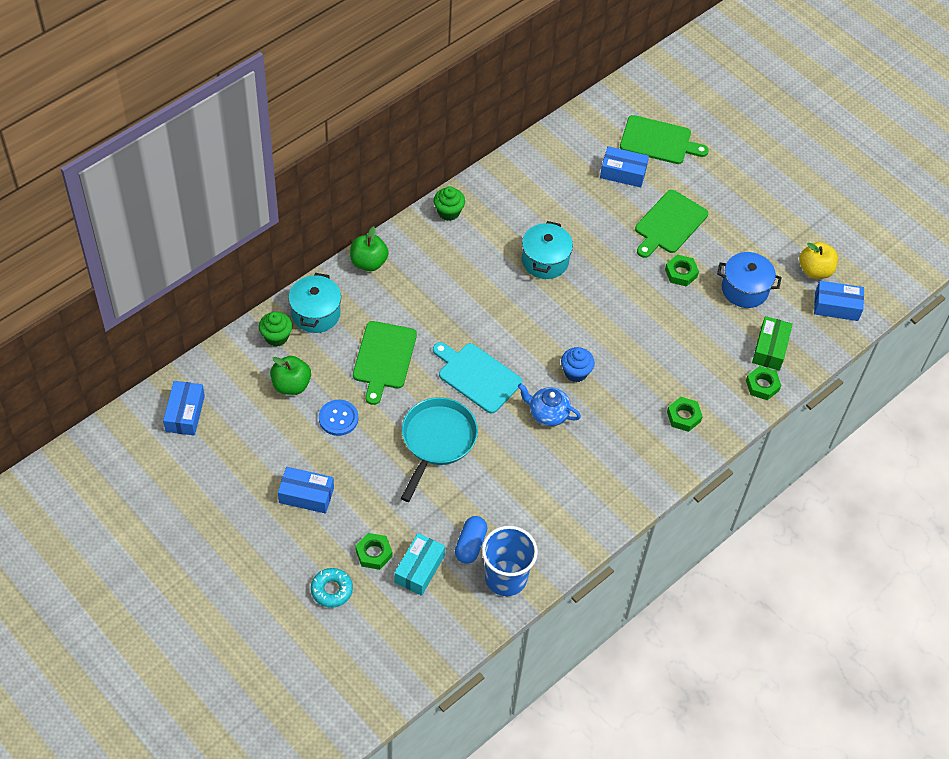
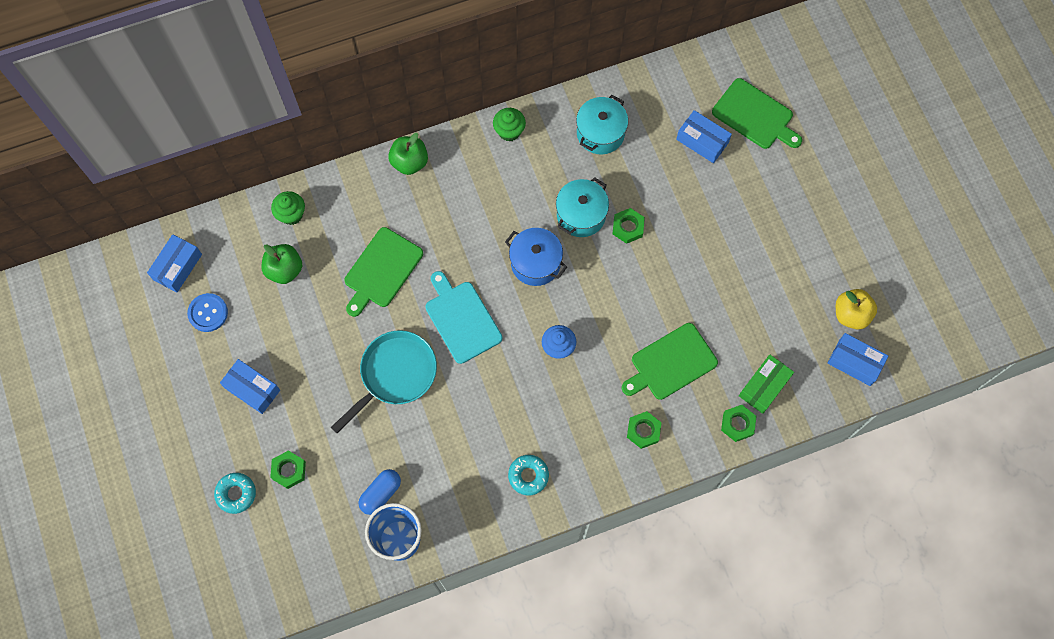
camera: 25 degrees right, 15 degrees up
turquoise pot [289,273,341,333] -> turquoise pot moved to [576,95,628,154]
blue button [319,400,358,436] -> blue button moved to [187,293,228,332]
turquoise box [394,533,445,596] -> none
blue teapot [518,383,581,426] -> none
green cutting board [635,190,708,258] -> green cutting board moved to [622,323,718,400]
green nut [665,254,699,287] -> green nut moved to [613,208,645,244]
blue pot [717,252,782,308] -> blue pot moved to [505,228,567,286]
none -> turquoise donut [508,455,549,496]

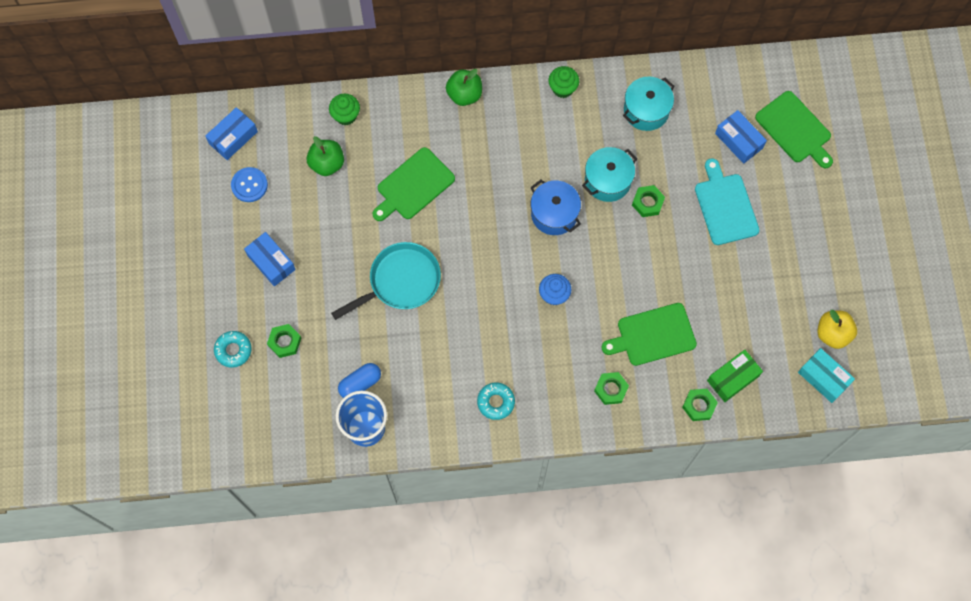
camera: 15 degrees right, 0 degrees up
turquoise cutting board [425,271,502,364] -> turquoise cutting board moved to [695,158,759,245]
blue box [828,333,888,386] -> turquoise box [798,348,855,403]

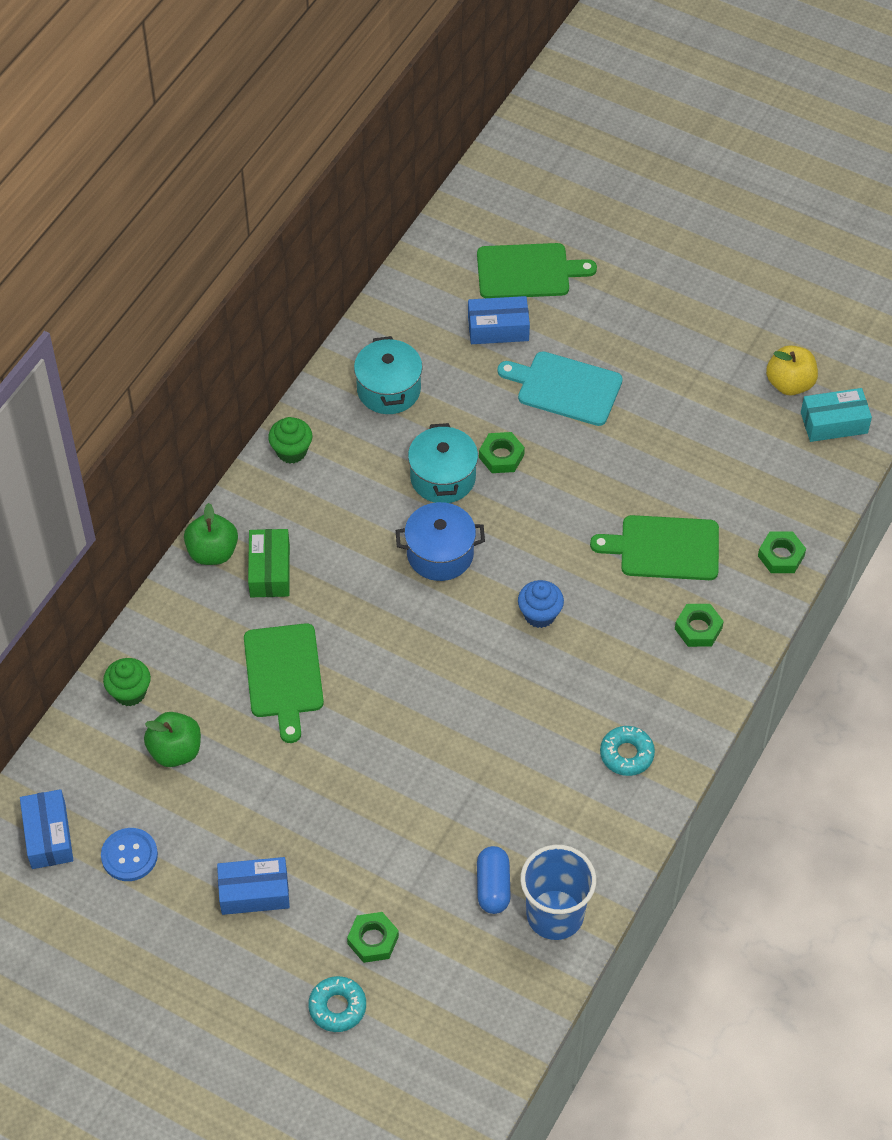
camera: 55 degrees left, 15 degrees down
turquoise pan [331,242,441,320] -> none
green cutting board [602,303,697,366] -> green cutting board turned 75 degrees clockwise [590,515,719,580]
green box [707,350,763,402] -> green box moved to [248,529,290,597]

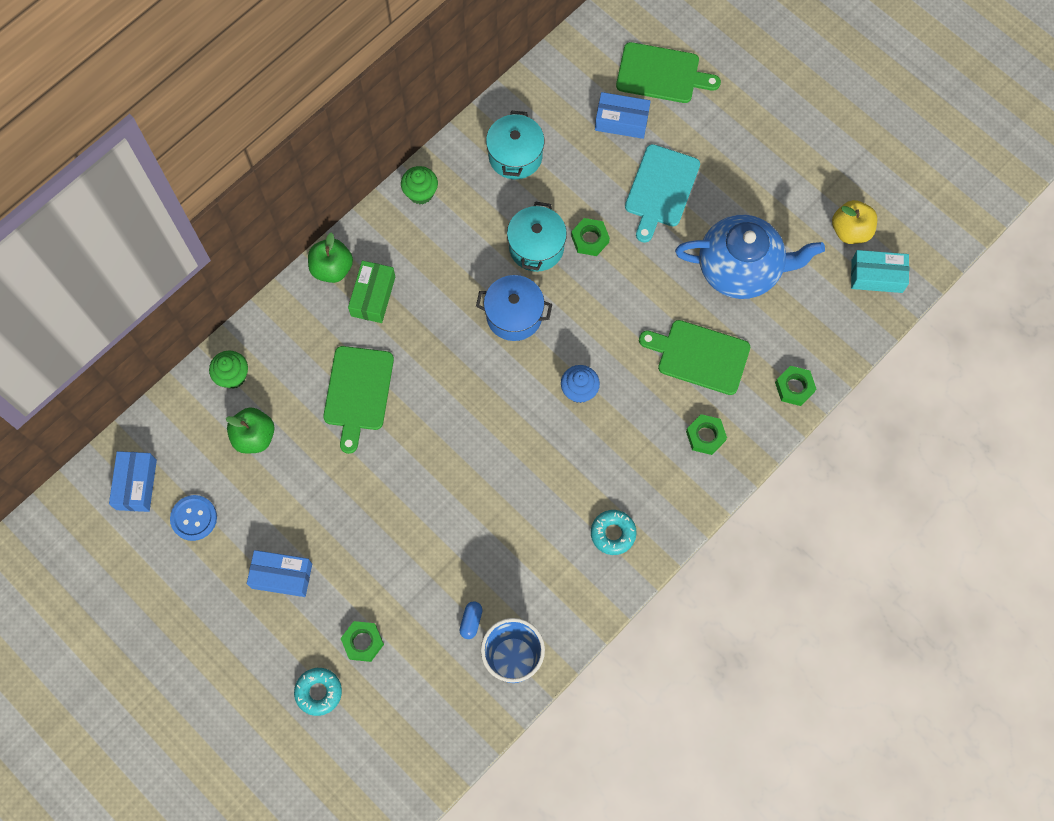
camera: 15 degrees right, 15 degrees up
blue capsule [477,846,511,914] -> blue capsule [459,601,482,639], size x0.65
turquoise cutting board [497,351,623,426] -> turquoise cutting board turned 105 degrees counterclockwise [625,144,700,243]
none -> blue teapot [675,215,825,299]

